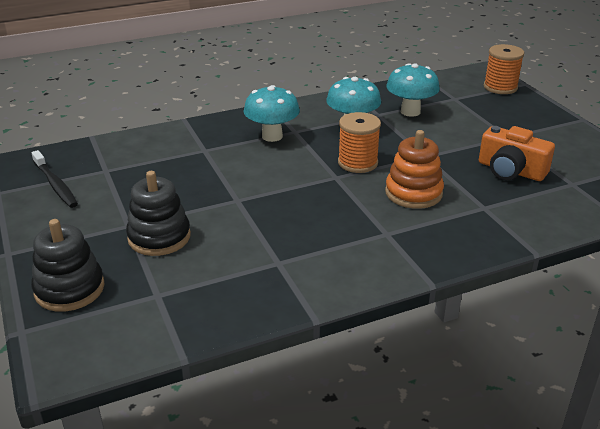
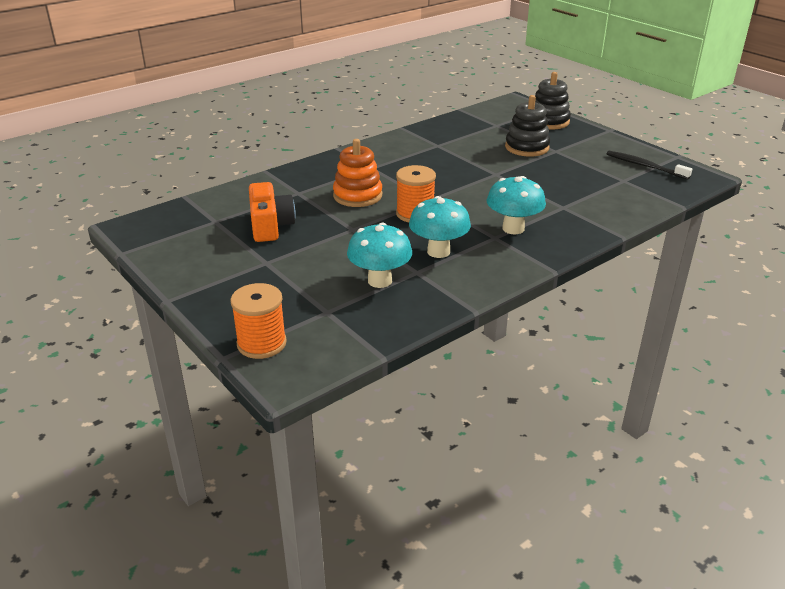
camera: 165 degrees right, 0 degrees up
orange camera [479,126,555,181] -> orange camera turned 60 degrees clockwise [249,182,296,242]

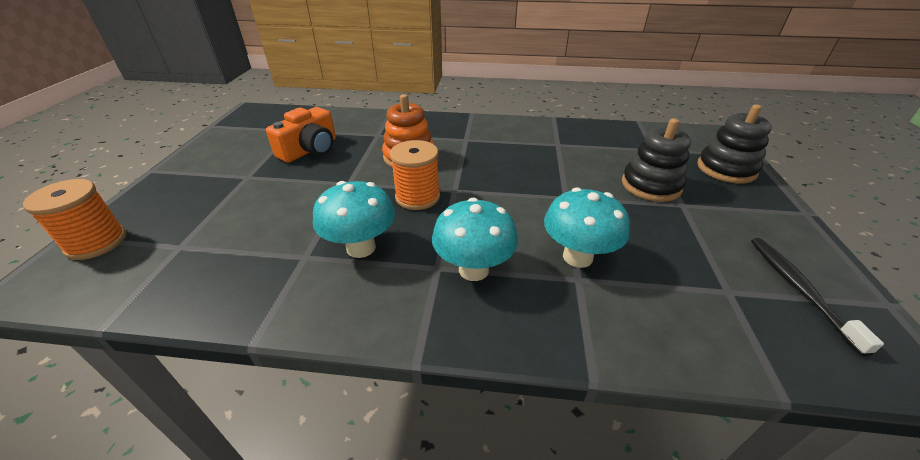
camera: 45 degrees right, 5 degrees up
turquoise mushroom [347,222,412,288] -> turquoise mushroom moved to [544,188,630,268]

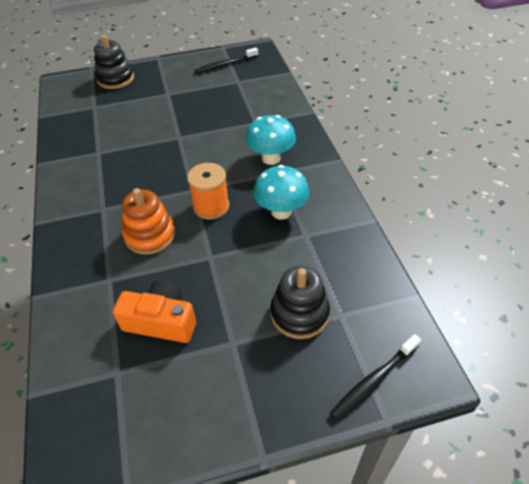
camera: 110 degrees left, 10 degrees up
orange spool [23,179,126,260] -> black toothbrush [330,334,421,421]
turquoise mushroom [544,188,630,268] -> none
black stacking toy [622,118,691,202] -> black stacking toy moved to [270,266,330,339]

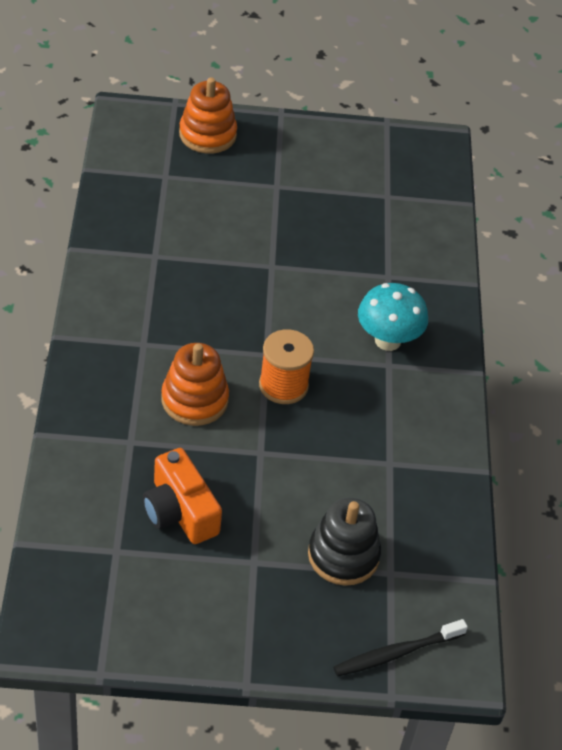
camera: 10 degrees right, 0 degrees up
black stacking toy [94,35,134,89] -> orange stacking toy [179,77,237,154]
orange camera [113,281,196,343] -> orange camera turned 150 degrees counterclockwise [143,448,222,544]
black toothbrush [194,47,258,74] -> none
turquoise mushroom [253,165,310,220] -> none

